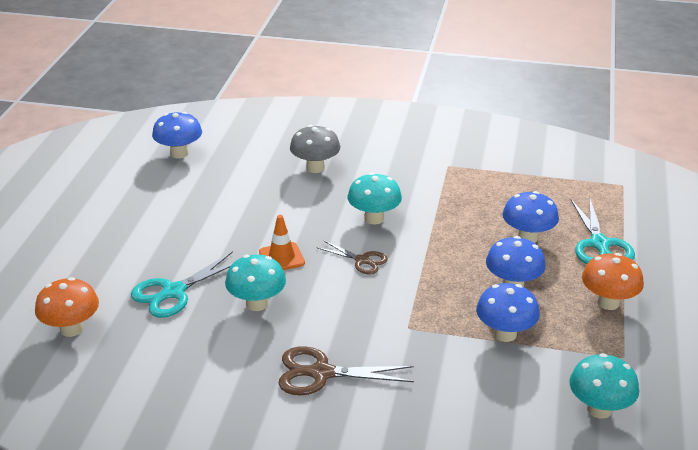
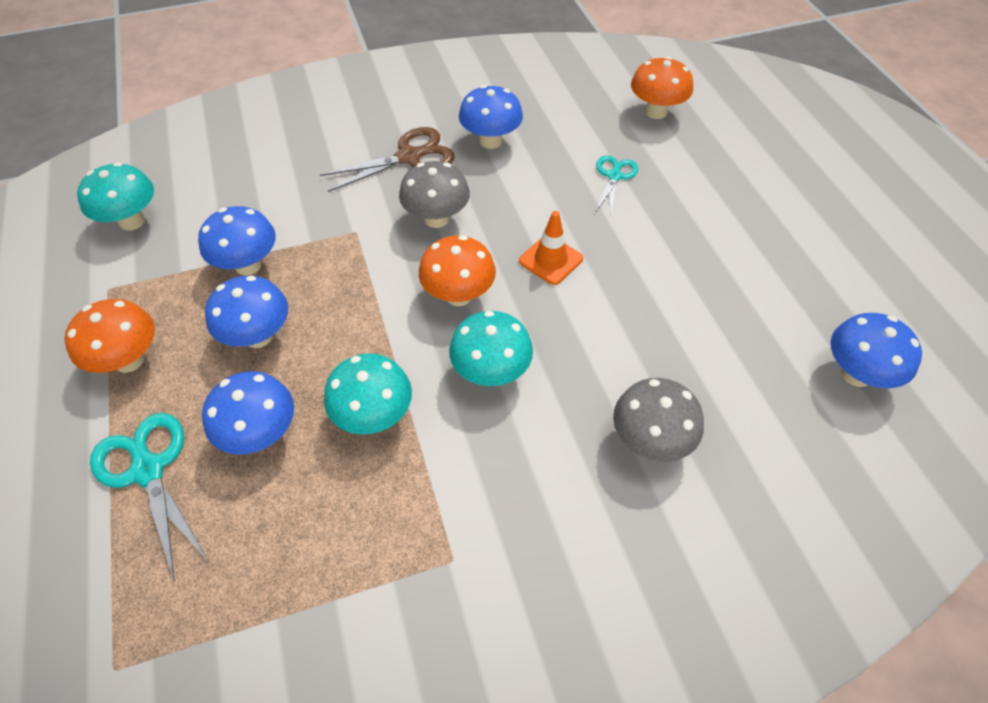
camera: 150 degrees right, 20 degrees up
turquoise scissors [131,251,233,318] -> turquoise scissors [596,155,638,214], size x0.62
turquoise mushroom [225,254,286,311] -> turquoise mushroom moved to [324,354,412,434]
brown scissors [318,240,388,275] -> orange mushroom [419,235,496,306]
none -> grey mushroom [399,161,470,228]
none -> blue mushroom [459,85,523,149]

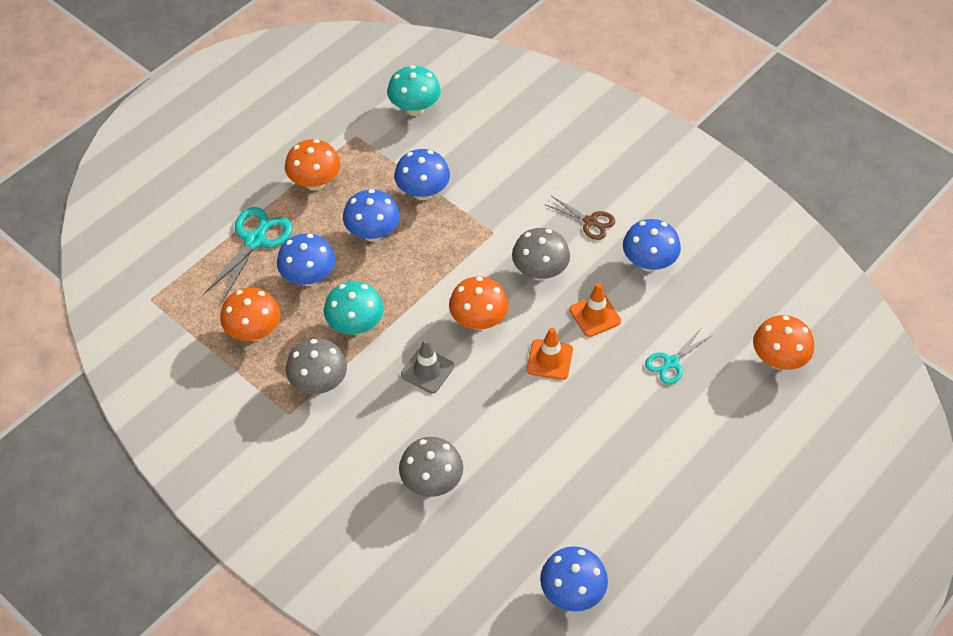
camera: 60 degrees right, 0 degrees up
brown scissors [320,127,455,192] -> brown scissors [546,196,616,240], size x0.62
turquoise mushroom [449,311,533,386] -> grey traffic cone [401,338,454,393]
turquoise scissors [596,155,638,214] -> turquoise scissors turned 150 degrees clockwise [645,329,712,384]
none -> orange mushroom [220,287,280,341]
none -> grey mushroom [286,338,347,394]
none -> orange traffic cone [570,283,621,337]

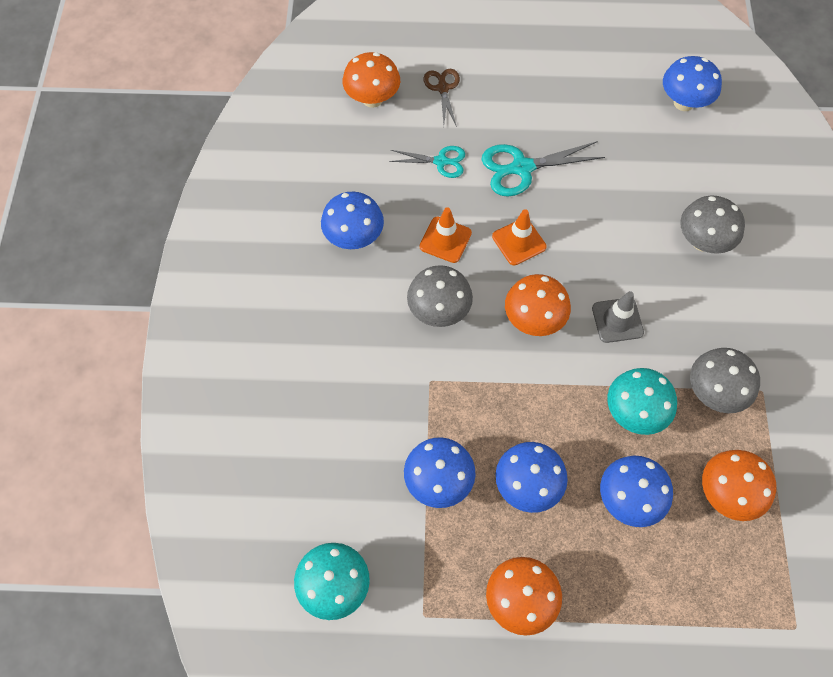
camera: 130 degrees left, 10 degrees up
turquoise scissors [204,207,293,302] -> turquoise scissors moved to [481,141,605,197]
brown scissors [546,196,616,240] -> brown scissors moved to [423,69,460,127]

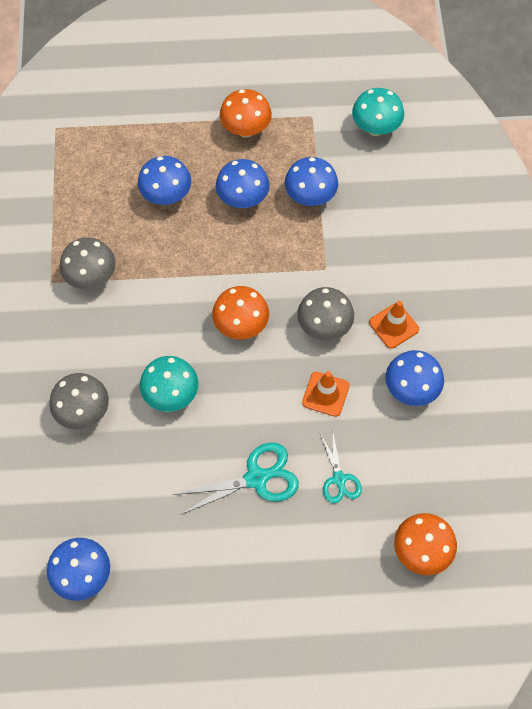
camera: 175 degrees right, 0 degrees up
turquoise scissors [389,146,465,178] -> turquoise scissors turned 105 degrees counterclockwise [320,433,362,503]
brown scissors [423,69,460,127] -> none
orange traffic cone [492,209,547,265] -> orange traffic cone moved to [369,301,419,349]
grey traffic cone [592,291,644,343] -> none
turquoise mushroom [608,368,677,435] -> turquoise mushroom moved to [140,356,198,412]
orange mushroom [702,450,776,521] -> none

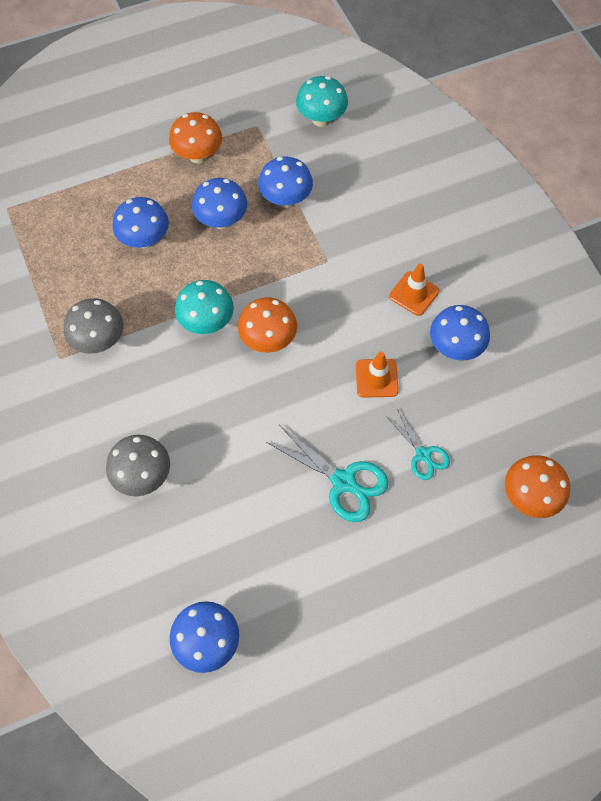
camera: 20 degrees left, 0 degrees up
turquoise mushroom [140,356,198,412] -> turquoise mushroom moved to [175,280,234,334]
turquoise scissors [173,443,299,515] -> turquoise scissors turned 75 degrees clockwise [266,425,389,522]
grey mushroom [297,287,354,341] -> none

